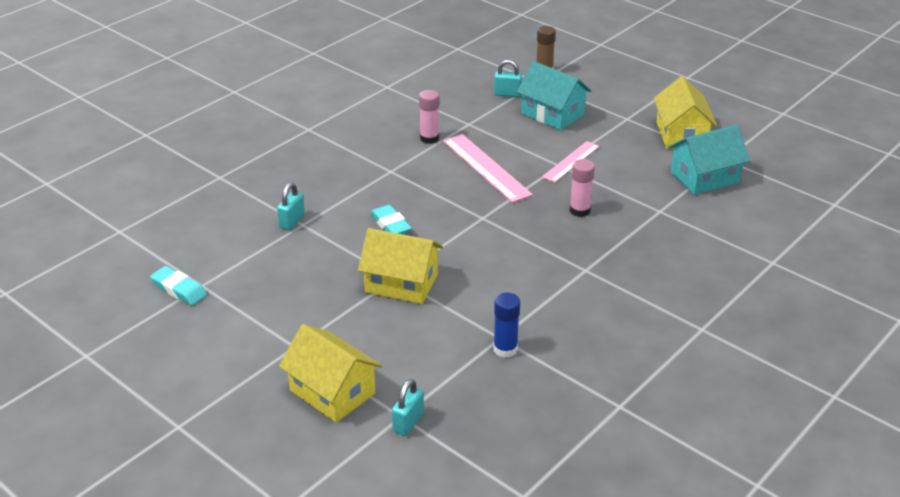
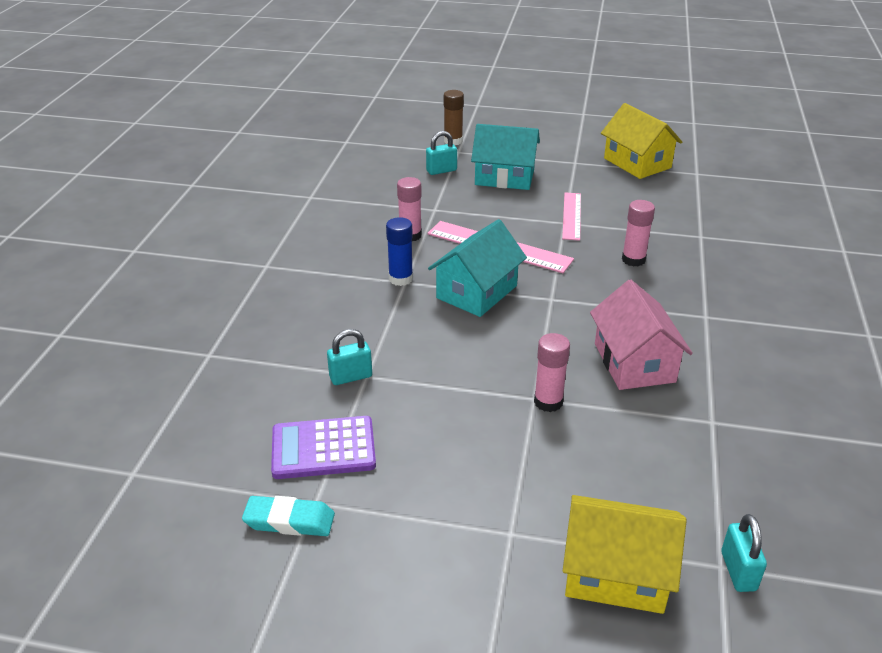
camera: 30 degrees left, 0 degrees up
turquoise padlock [277,183,305,230] -> turquoise padlock turned 75 degrees clockwise [327,329,372,385]
yellow house [358,228,443,304] -> pink glue stick [534,333,570,412]
turquoise eraser [370,205,412,234] -> none
blue glue stick [493,292,520,358] -> blue glue stick moved to [386,217,413,286]
turquoise house [668,125,750,195] -> turquoise house moved to [428,219,527,317]
none -> purple calculator [271,416,376,479]
none -> pink house [590,280,693,390]

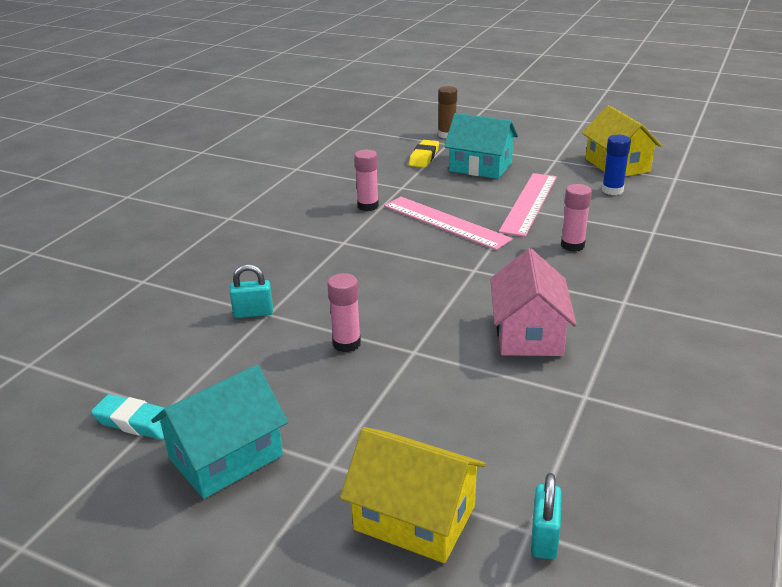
camera: 15 degrees right, 5 degrees down
purple calculator [271,416,376,479] -> none
blue glue stick [386,217,413,286] -> blue glue stick moved to [602,135,631,195]
turquoise padlock [426,131,457,175] -> yellow eraser [409,140,439,168]
turquoise house [428,219,527,317] -> turquoise house moved to [151,365,288,499]
pink glue stick [534,333,570,412] -> pink glue stick moved to [327,273,361,352]
pink ruler [562,192,581,241] -> pink ruler [499,173,557,237], size x1.55

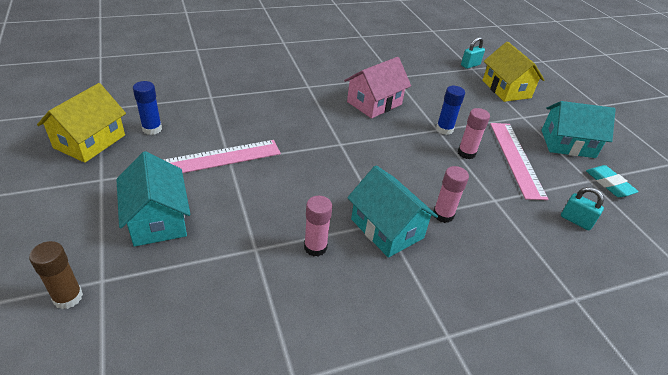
camera: 140 degrees left, 10 degrees up
turquoise padlock [230,264,273,318] -> turquoise padlock moved to [561,187,604,230]
pink ruler [384,197,513,250] -> pink ruler moved to [490,123,548,200]
yellow eraser [409,140,439,168] -> none
pink glue stick [561,184,592,252] -> pink glue stick moved to [433,166,469,223]
none -> turquoise house [347,165,438,258]
none -> blue glue stick [436,86,465,135]

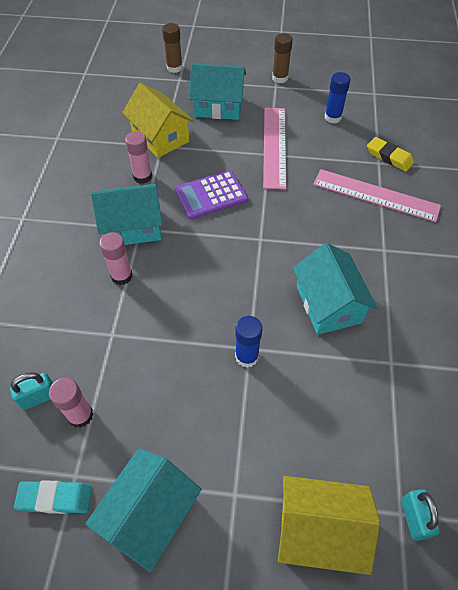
camera: 120 degrees right, 15 degrees up
yellow house [37,83,126,163] -> yellow house moved to [122,83,194,158]
pink house [344,57,411,119] -> turquoise house [293,243,377,335]
pink glue stick [458,108,490,159] -> pink glue stick moved to [49,378,94,428]
pink ruler [490,123,548,200] -> pink ruler moved to [313,169,441,222]
none -> purple calculator [175,170,248,220]
none -> brown glue stick [272,33,293,83]
none -> yellow eraser [367,137,414,172]

